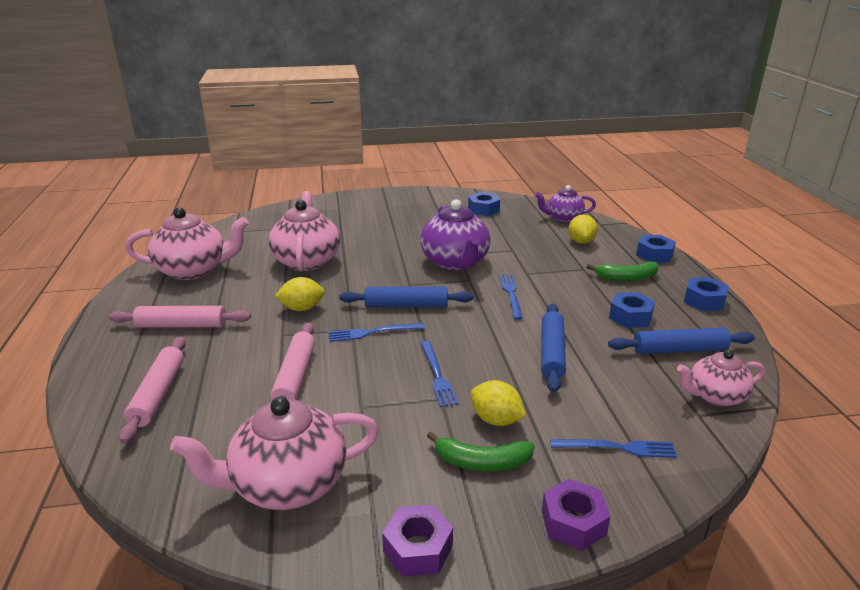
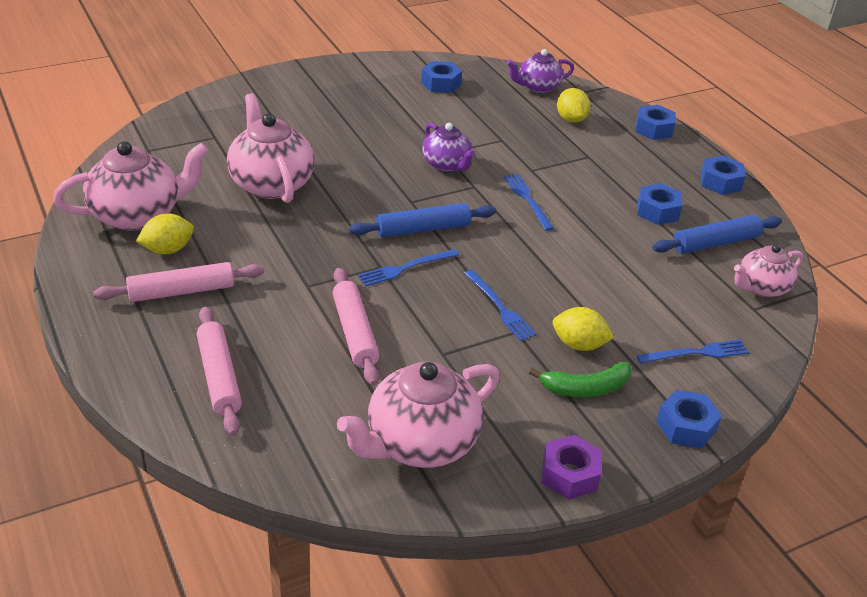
camera: 20 degrees left, 10 degrees up
yellow lemon [274,277,325,311] -> yellow lemon moved to [136,213,194,254]
purple teapot [420,199,491,270] -> purple teapot [422,123,475,171], size x0.60
blue rolling pin [541,303,566,393] -> none
purple nut [542,479,611,551] -> blue nut [656,390,722,448]
green banana [586,261,659,281] -> none

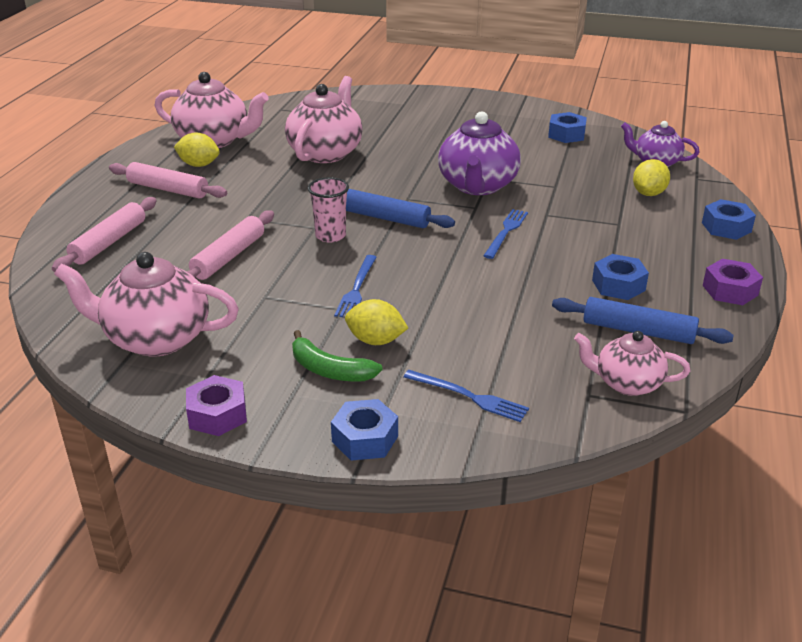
camera: 45 degrees right, 5 degrees down
blue fork [358,249,459,286] -> pink cup [308,177,349,242]
purple teapot [422,123,475,171] -> purple teapot [438,111,521,195], size x1.66
yellow lemon [553,307,614,351] -> yellow lemon turned 45 degrees counterclockwise [345,299,408,345]
blue nut [700,156,746,195] -> purple nut [703,259,763,305]

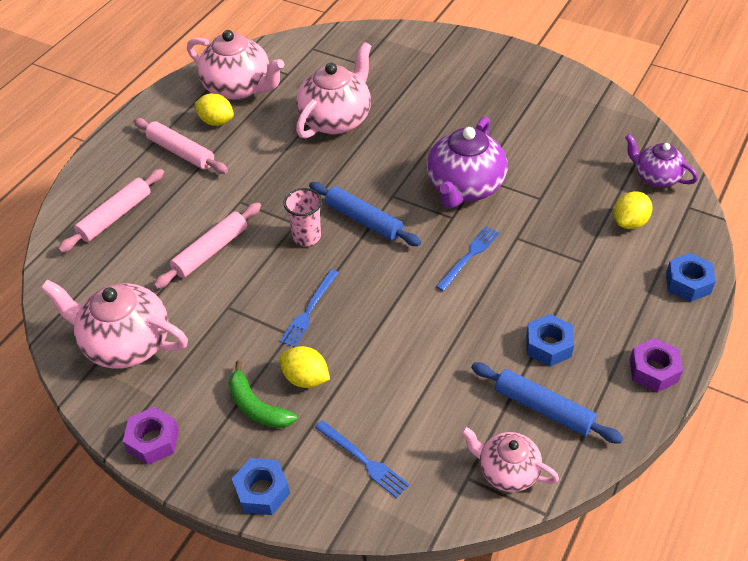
camera: 15 degrees right, 15 degrees up
blue nut [548,112,587,143] -> none

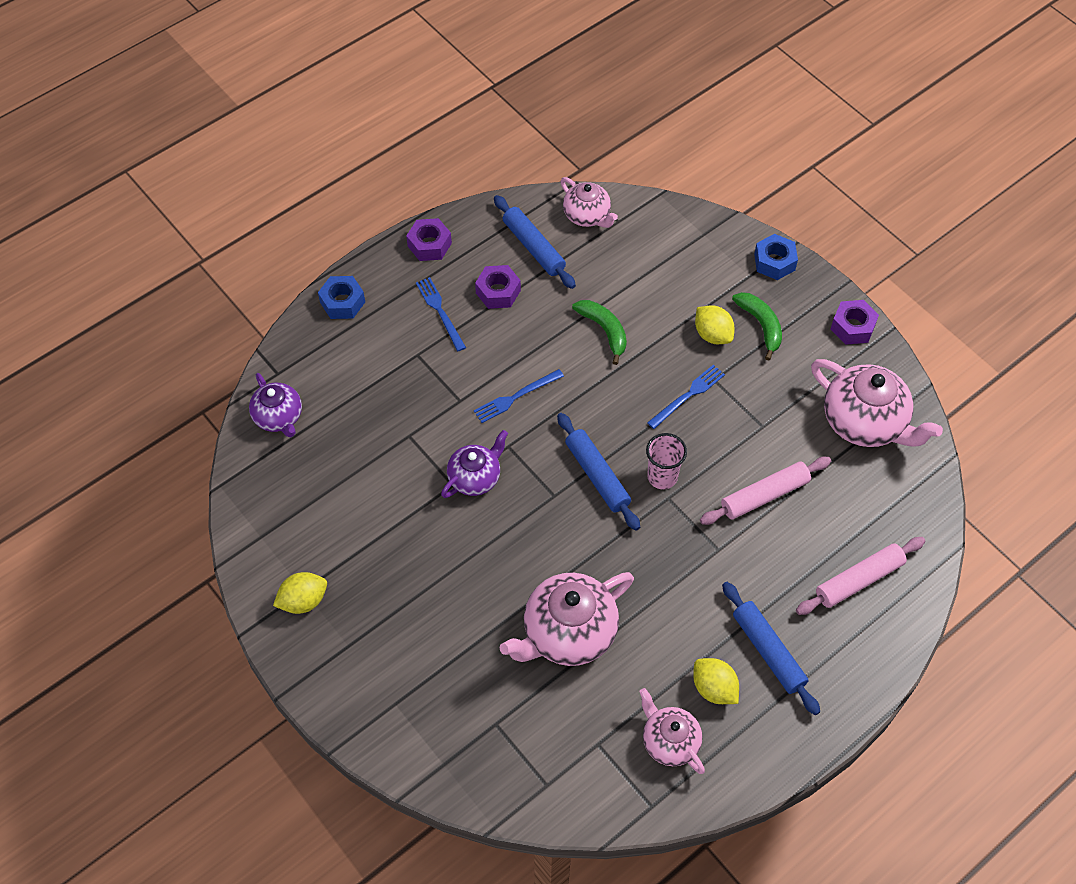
camera: 160 degrees left, 10 degrees up
pink rolling pin [133,118,228,174] -> blue rolling pin [722,582,820,715]
pink teapot [187,30,284,100] -> pink teapot [639,688,705,774], size x0.60
blue fork [315,420,410,498] -> blue fork moved to [416,277,466,351]
purple teapot [427,117,507,208] -> purple teapot [441,430,508,498], size x0.60
blue nut [526,314,574,367] -> purple nut [475,265,521,309]
yellow lemon [614,191,652,229] -> yellow lemon moved to [273,572,327,614]
none -> green banana [572,300,627,365]

